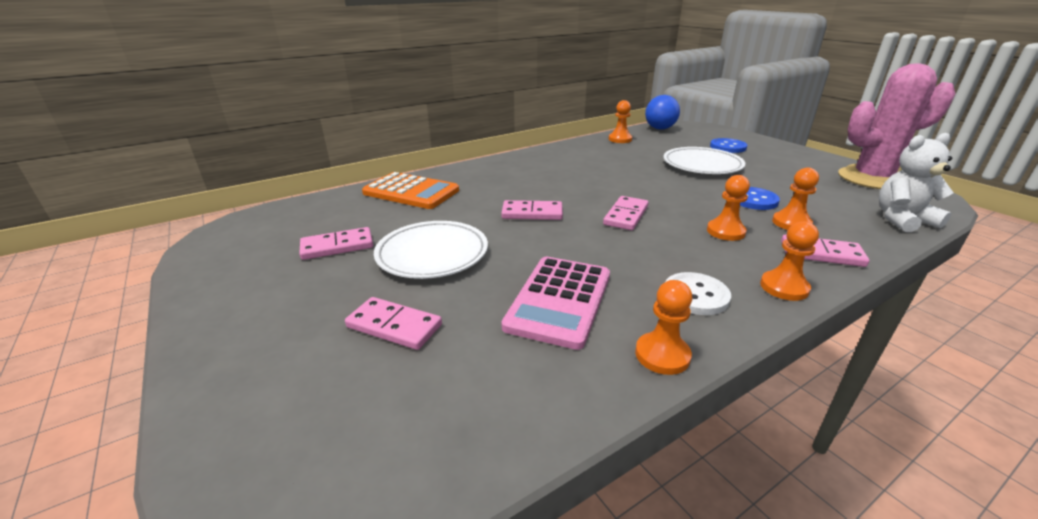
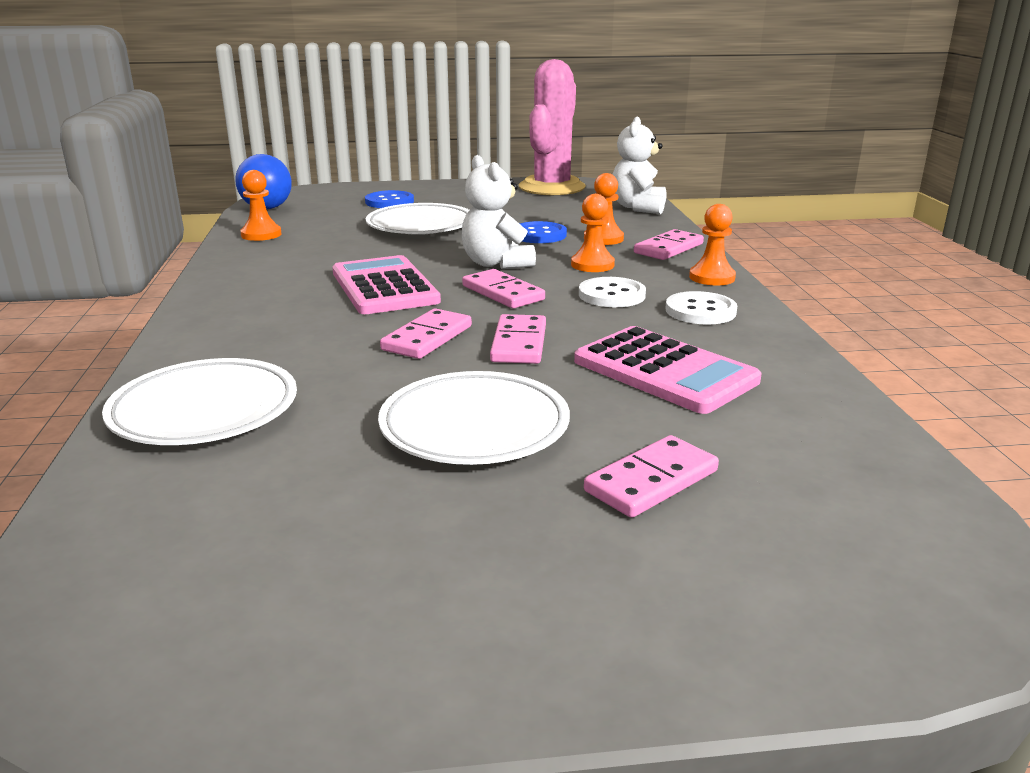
camera: 65 degrees left, 5 degrees down
pink domino [299,227,373,260] -> pink domino moved to [490,314,546,364]
orange calculator [362,172,459,209] -> white plate [102,358,297,445]
orange pawn [635,280,692,375] -> none
none -> pink calculator [332,255,441,314]
none -> white teddy bear [461,155,536,269]
none -> white button [579,277,646,307]

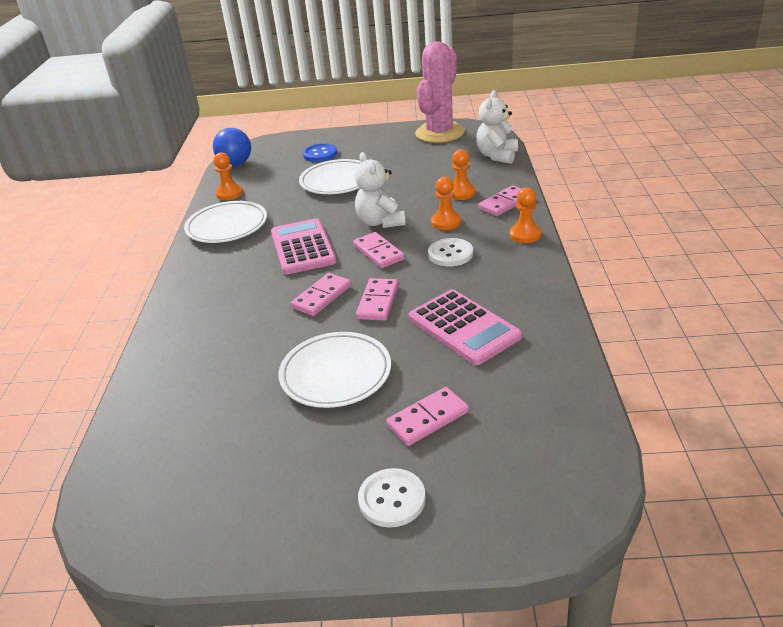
camera: 10 degrees right, 10 degrees up
white plate [102,358,297,445] -> white plate moved to [184,201,267,243]
blue button [519,221,567,243] -> none
white button [665,291,737,325] -> white button moved to [358,468,426,528]

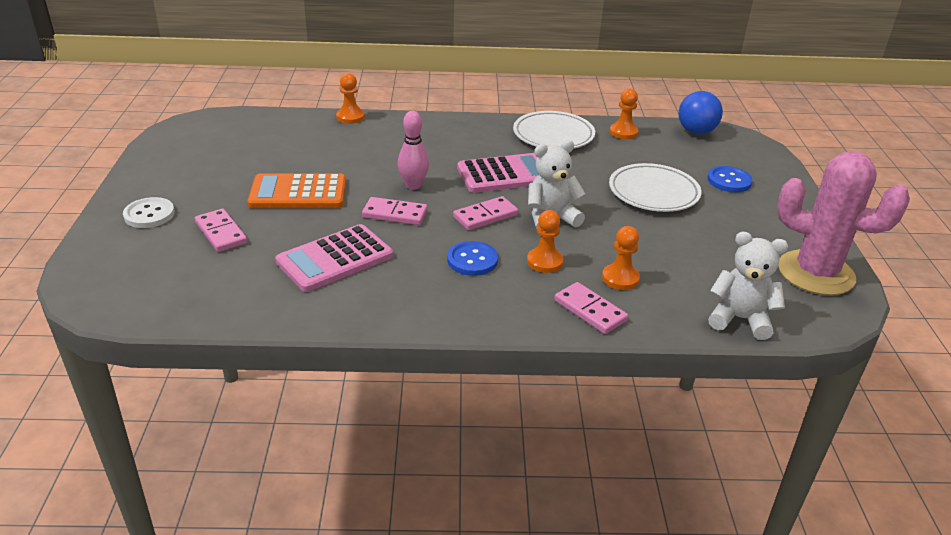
camera: 85 degrees right, 0 degrees up
white plate [278,332,391,408] -> orange calculator [247,173,346,208]
pink domino [290,273,351,316] -> pink bowling pin [398,111,429,190]
white button [428,238,473,267] -> blue button [447,241,498,276]
orange pawn [510,187,541,243] -> orange pawn moved to [336,73,365,124]

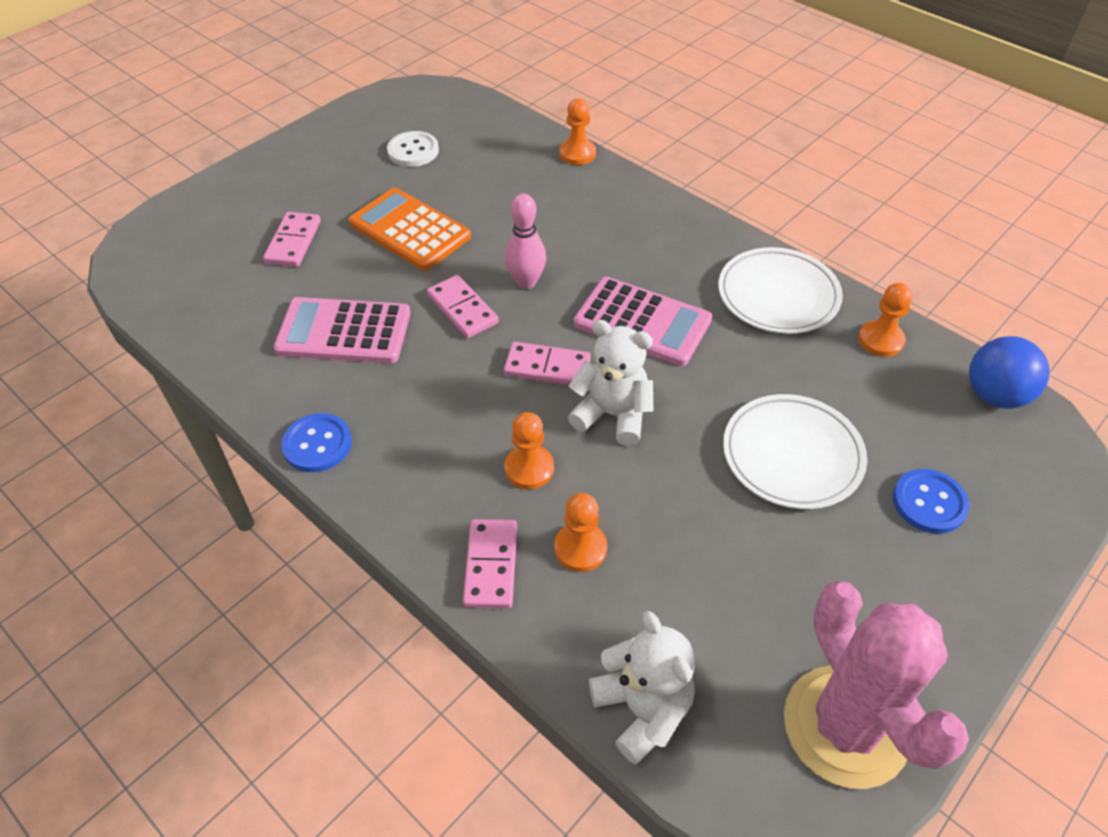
camera: 45 degrees right, 15 degrees up
white button [123,197,175,228] -> white button moved to [387,131,439,167]
blue button [447,241,498,276] -> blue button moved to [281,413,352,472]

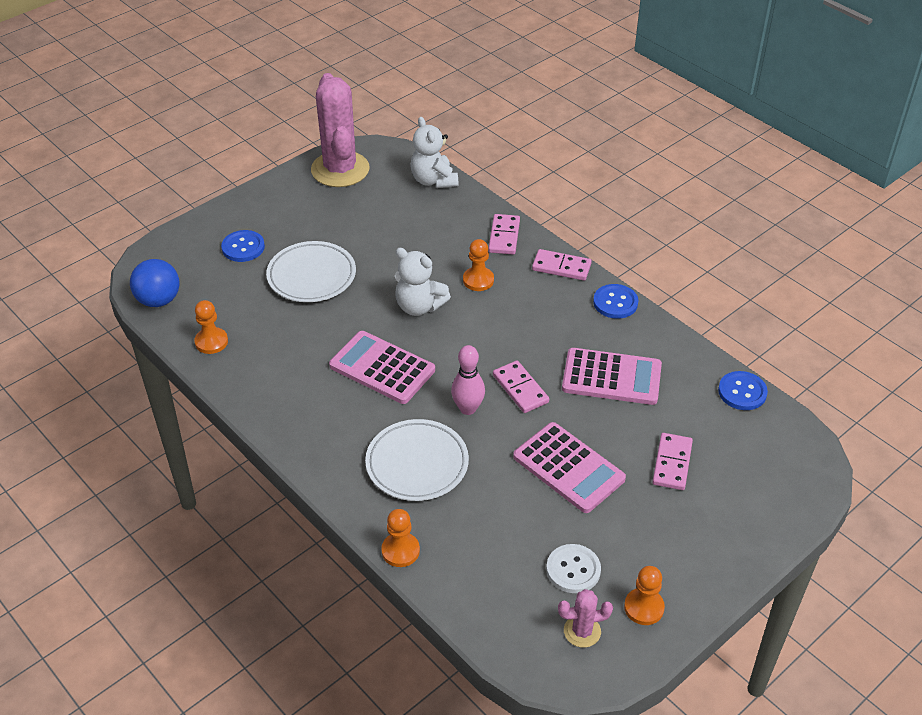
camera: 175 degrees left, 5 degrees down
orange calculator [348,188,471,271] -> pink calculator [513,422,626,513]
pink domino [504,342,591,385] -> pink domino moved to [532,249,592,281]
orange pawn [554,493,607,572] -> orange pawn moved to [624,566,665,625]
white plate [718,247,843,334] -> white plate moved to [365,419,469,501]
none -> pink cactus [558,589,613,648]
none -> blue button [718,371,768,410]

